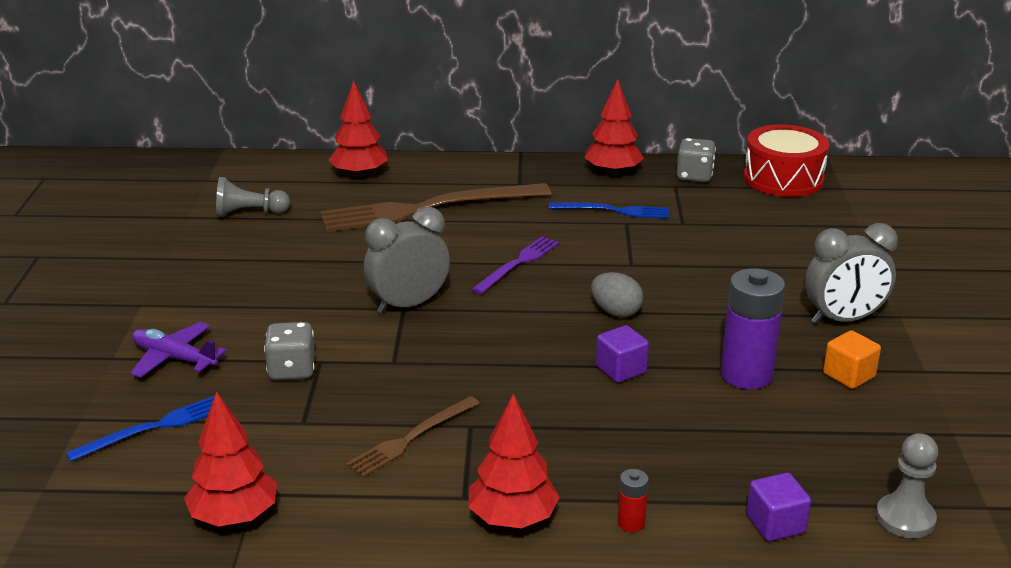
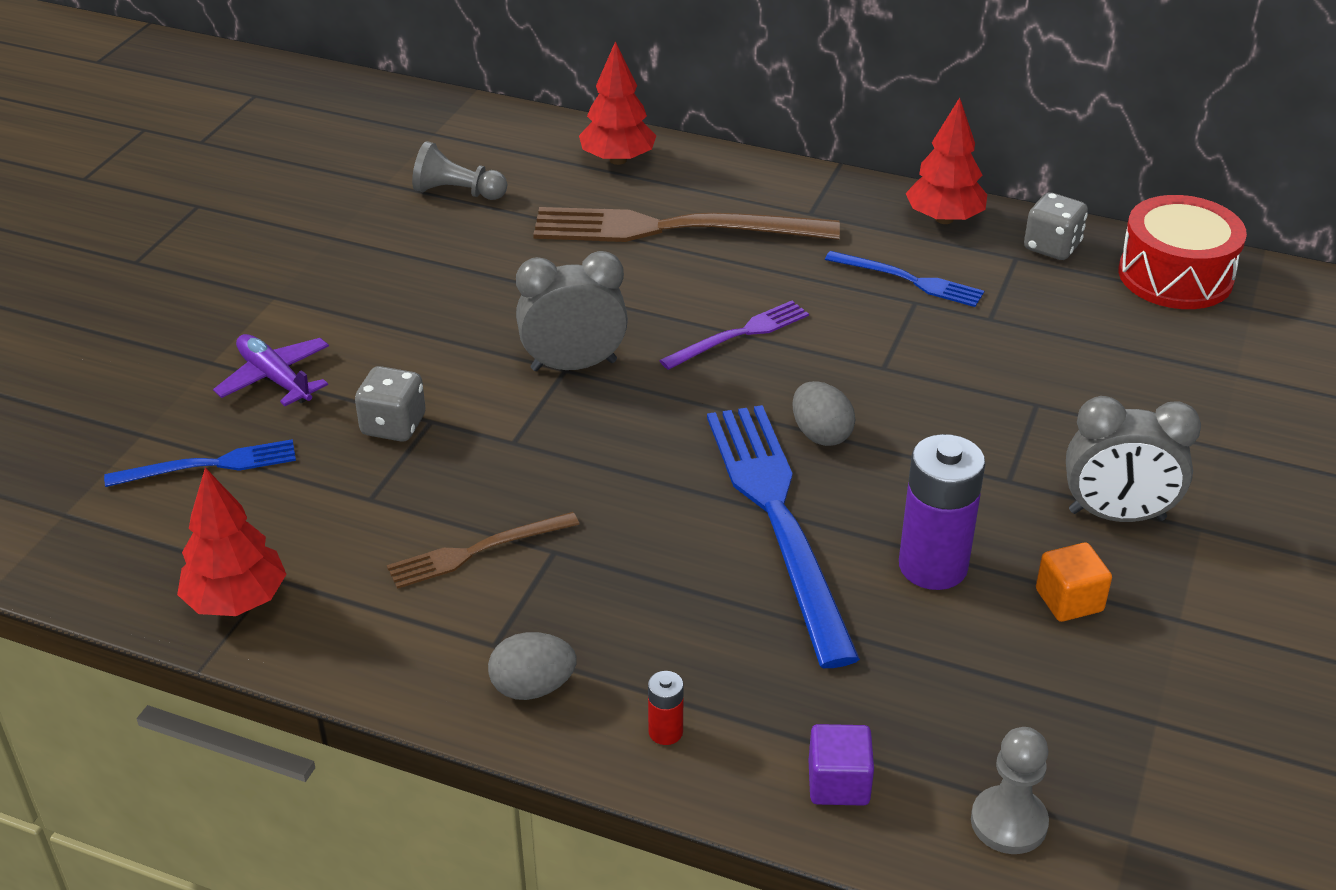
camera: 20 degrees right, 10 degrees up
red tree [468,393,560,528] -> grey egg [488,632,577,700]
purple cube [596,325,649,383] -> blue fork [707,405,860,668]

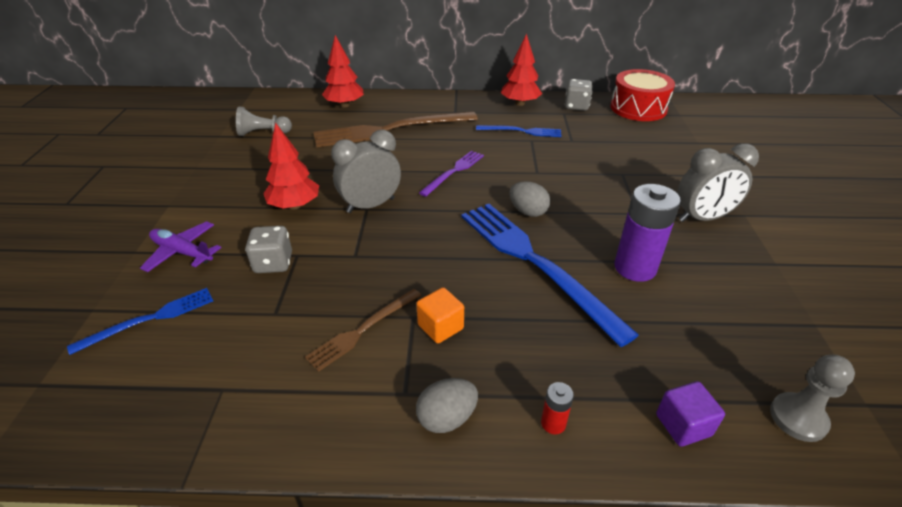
camera: 20 degrees left, 0 degrees up
red tree [177,468,286,616] -> red tree moved to [263,122,319,210]
orange cube [1036,543,1112,622] -> orange cube moved to [416,287,464,343]

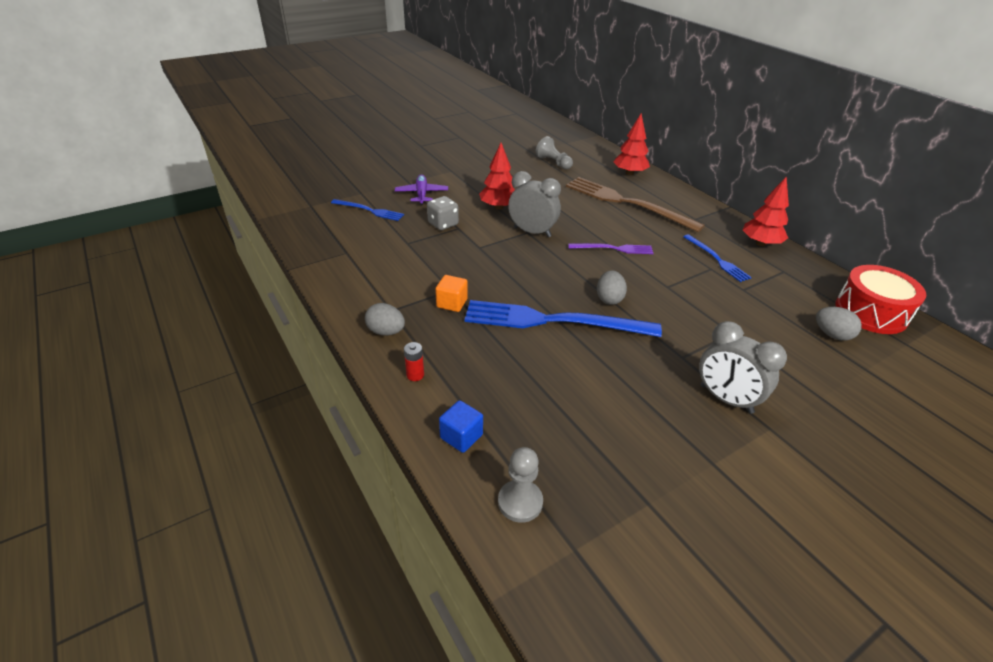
camera: 55 degrees right, 0 degrees up
brown fork [305,289,422,372] -> none
blue fork [461,204,639,347] -> blue fork turned 105 degrees counterclockwise [465,300,662,337]
grey dice [565,79,593,111] -> none
purple battery [614,184,681,282] -> none
purple cube [656,381,725,447] -> blue cube [439,400,483,453]
none -> grey egg [816,307,862,341]

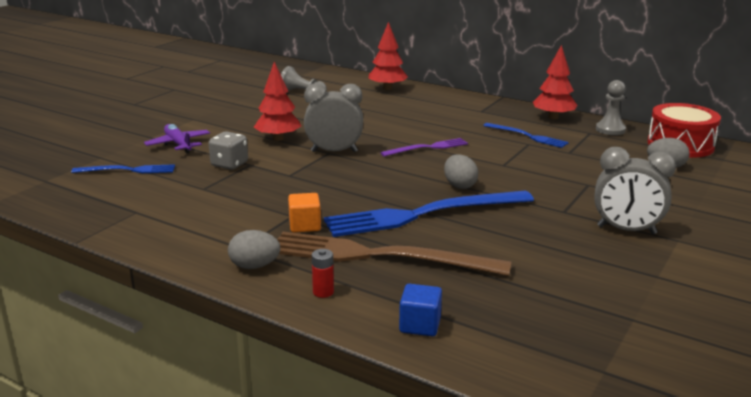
camera: 25 degrees left, 15 degrees down
grey pawn [498,447,543,523] -> grey pawn moved to [596,80,626,135]
brown fork [566,177,705,232] -> brown fork moved to [277,232,511,276]

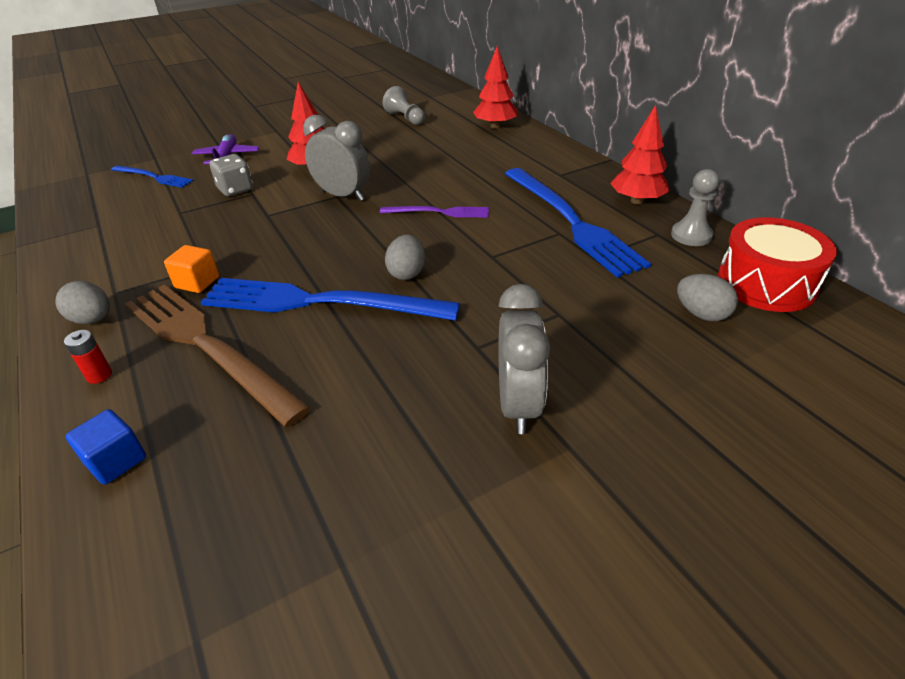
camera: 30 degrees right, 15 degrees up
blue fork [483,123,569,148] -> blue fork [505,168,651,278], size x1.94
grey clock [594,147,676,234] -> grey clock turned 135 degrees counterclockwise [498,284,550,434]

